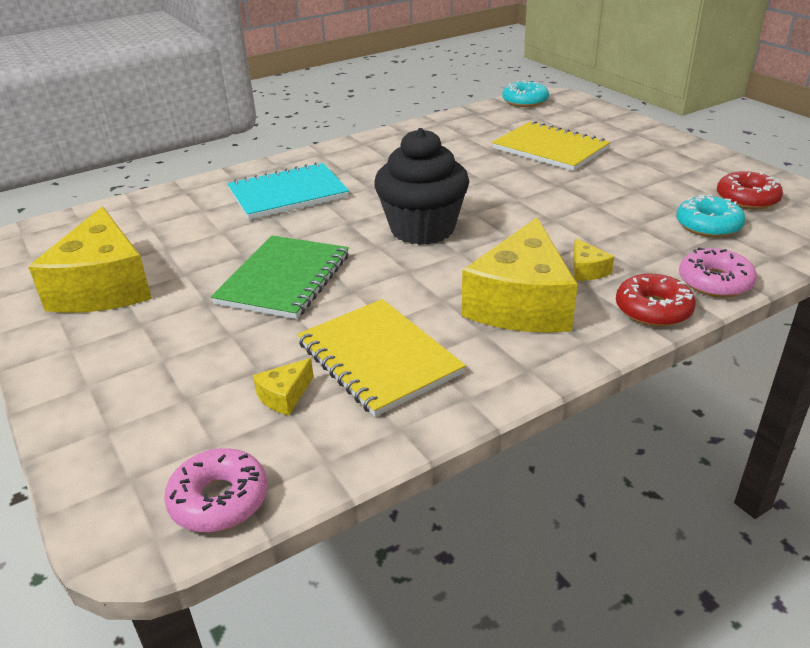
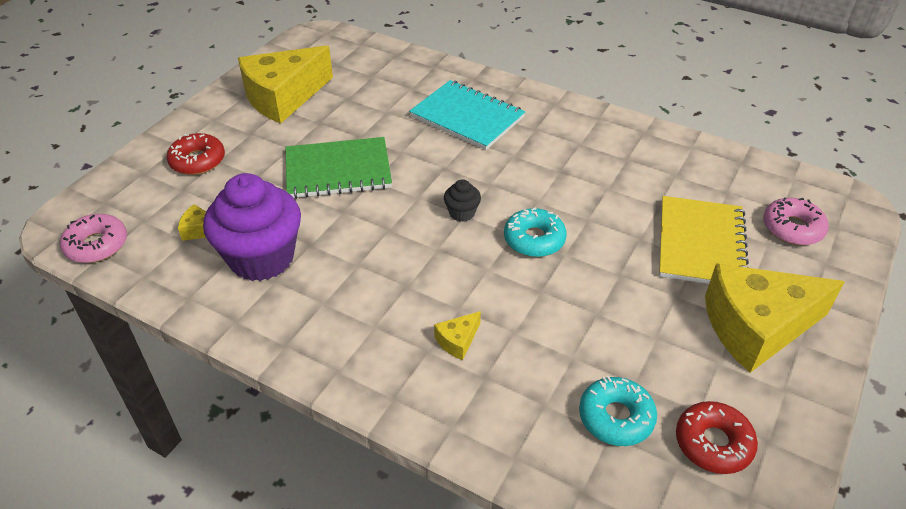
camera: 60 degrees right, 10 degrees up
yellow notebook [297,299,466,417] -> purple cupcake [203,173,301,281]
black cupcake [374,128,469,245] -> black cupcake [444,179,481,222], size x0.42
yellow cheese [462,217,578,333] -> yellow cheese moved to [705,263,844,373]
turquoise donut [502,80,549,107] -> turquoise donut moved to [504,207,567,257]
red donut [616,274,696,327] -> red donut moved to [166,133,225,175]
pink donut [679,247,757,297] -> pink donut moved to [763,197,829,245]

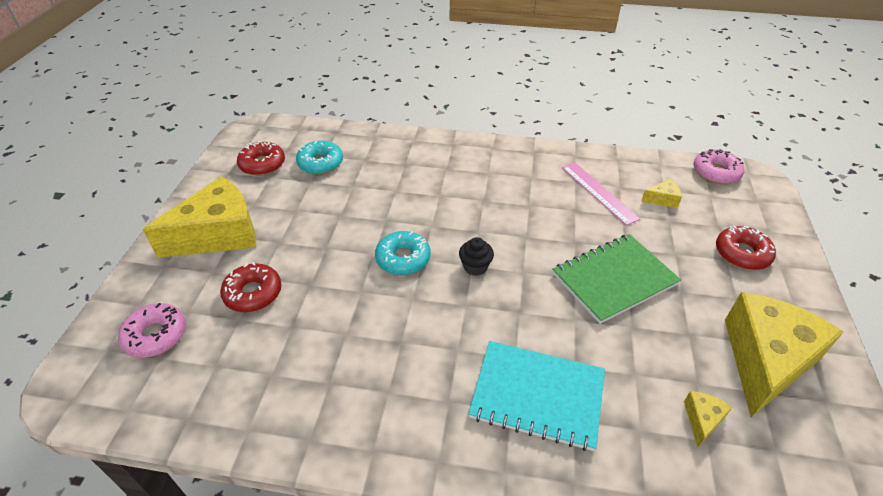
camera: 160 degrees right, 0 degrees up
purple cupcake [203,173,301,281] -> pink ruler [562,163,640,225]
yellow cheese [434,311,481,360] -> yellow cheese moved to [684,391,733,447]
yellow notebook [659,196,749,284] -> red donut [220,262,282,312]

